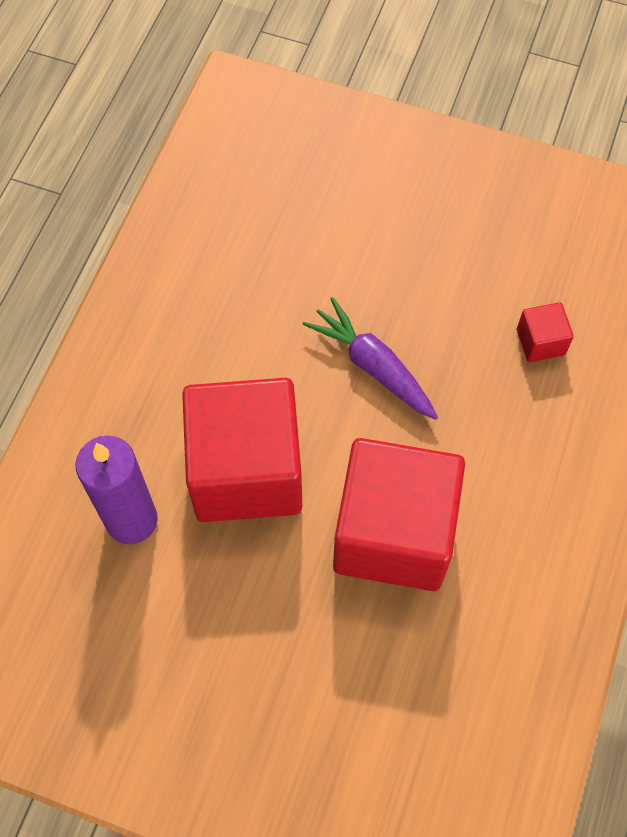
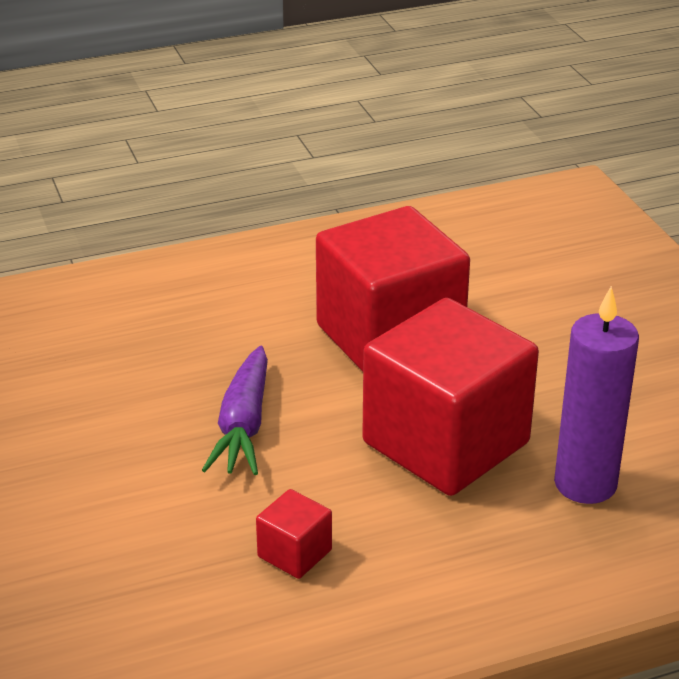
camera: 130 degrees left, 30 degrees down
red cube [517,302,574,362] -> red cube moved to [256,489,332,579]

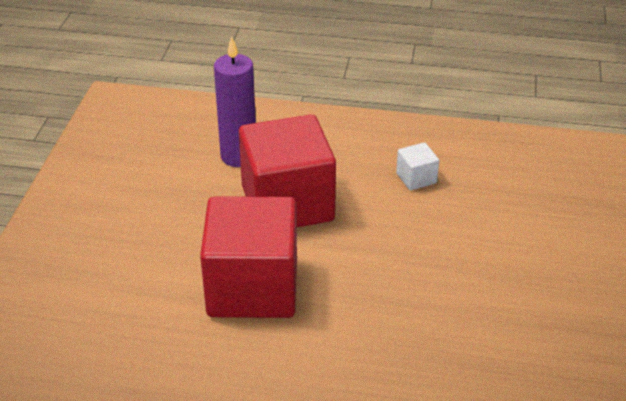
camera: 150 degrees left, 5 degrees up
purple carrot [202,346,268,475] -> none
red cube [256,489,332,579] -> white cube [396,142,439,190]

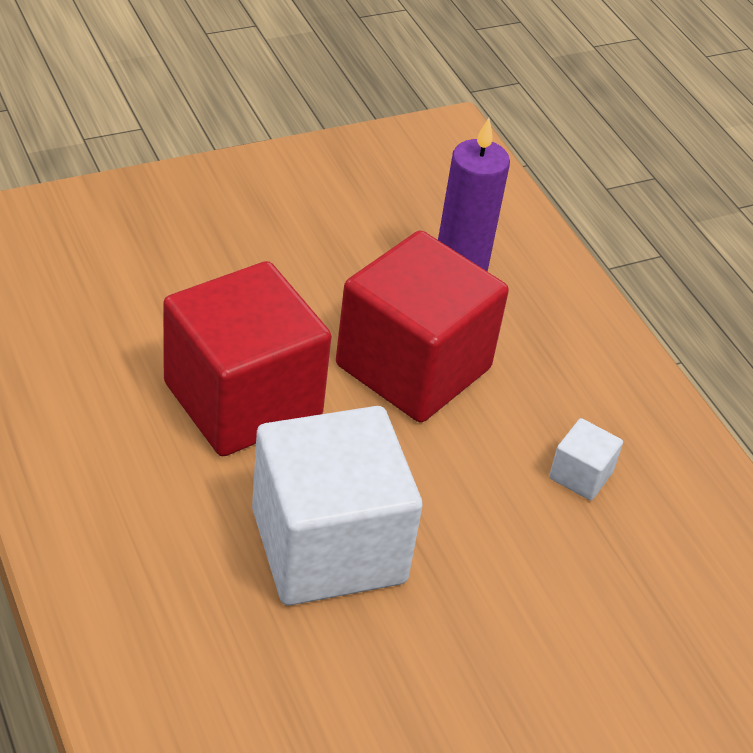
camera: 50 degrees right, 5 degrees up
none -> white cube [252,406,423,606]

